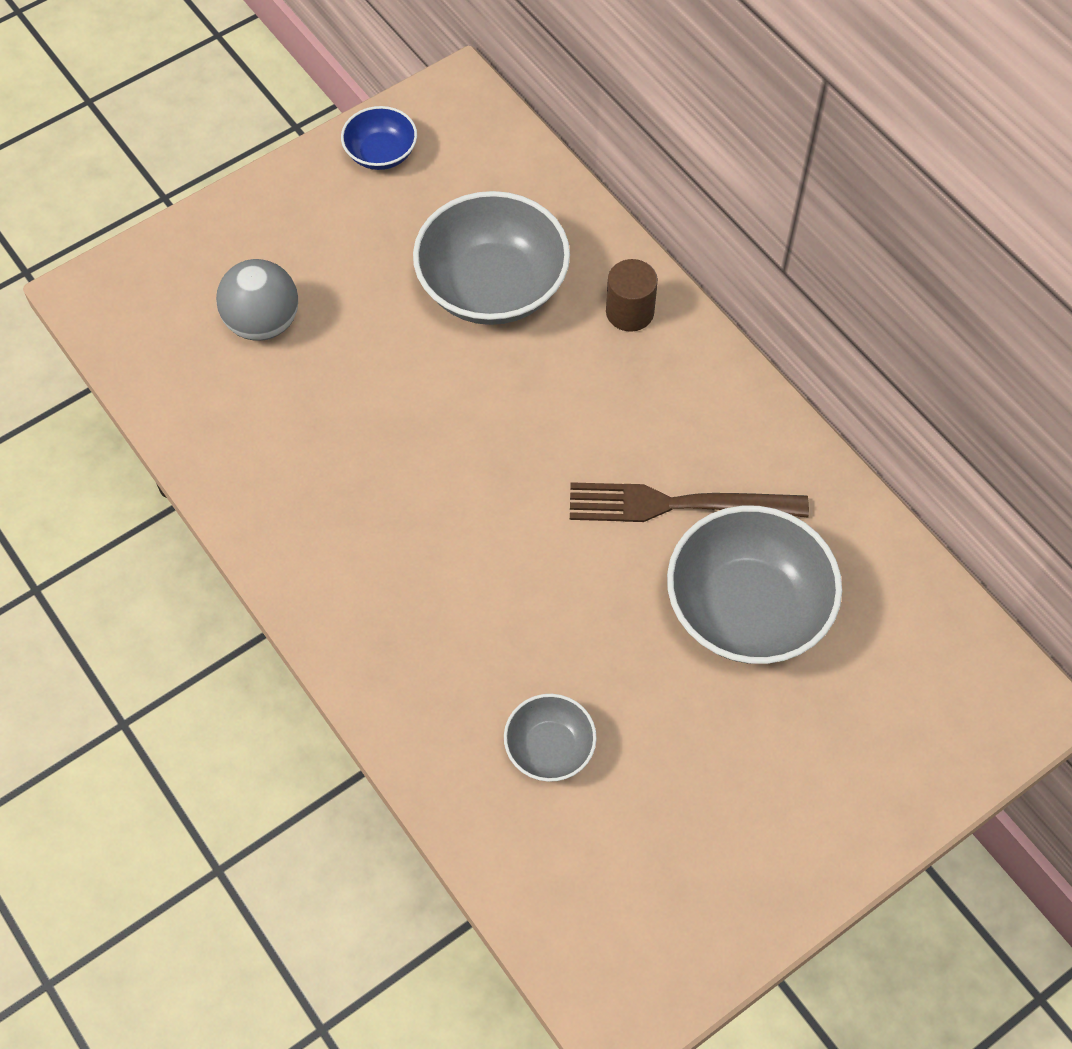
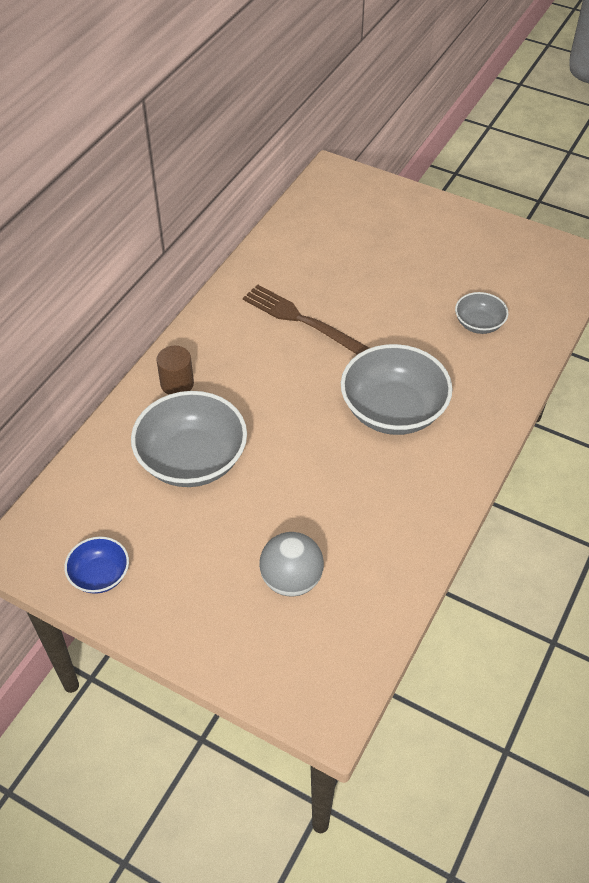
camera: 115 degrees left, 10 degrees down
brown fork [570,482,809,522] -> brown fork turned 150 degrees clockwise [243,284,369,355]
grey bowl [667,506,842,664] -> grey bowl moved to [341,344,453,435]

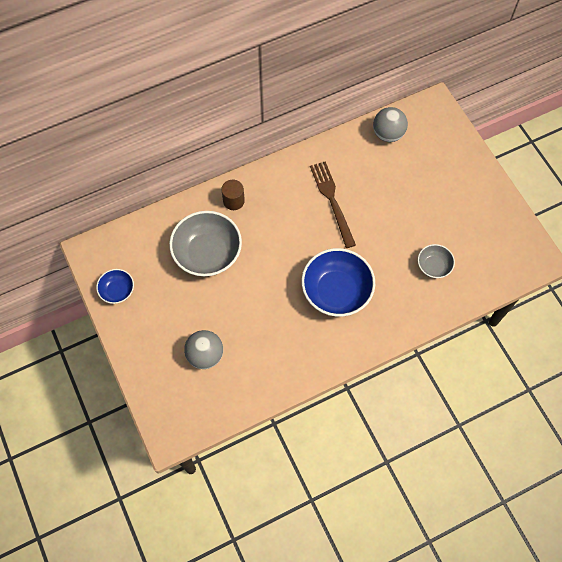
camera: 35 degrees right, 15 degrees up
grey bowl [341,344,453,435] -> blue bowl [301,248,375,317]
none -> grey ball [373,107,408,142]

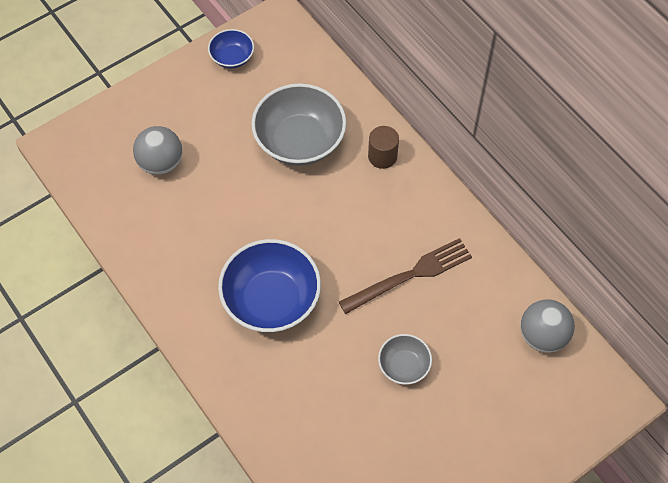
camera: 80 degrees right, 5 degrees down
grey bowl [418,244,455,278] -> grey bowl moved to [378,334,432,385]

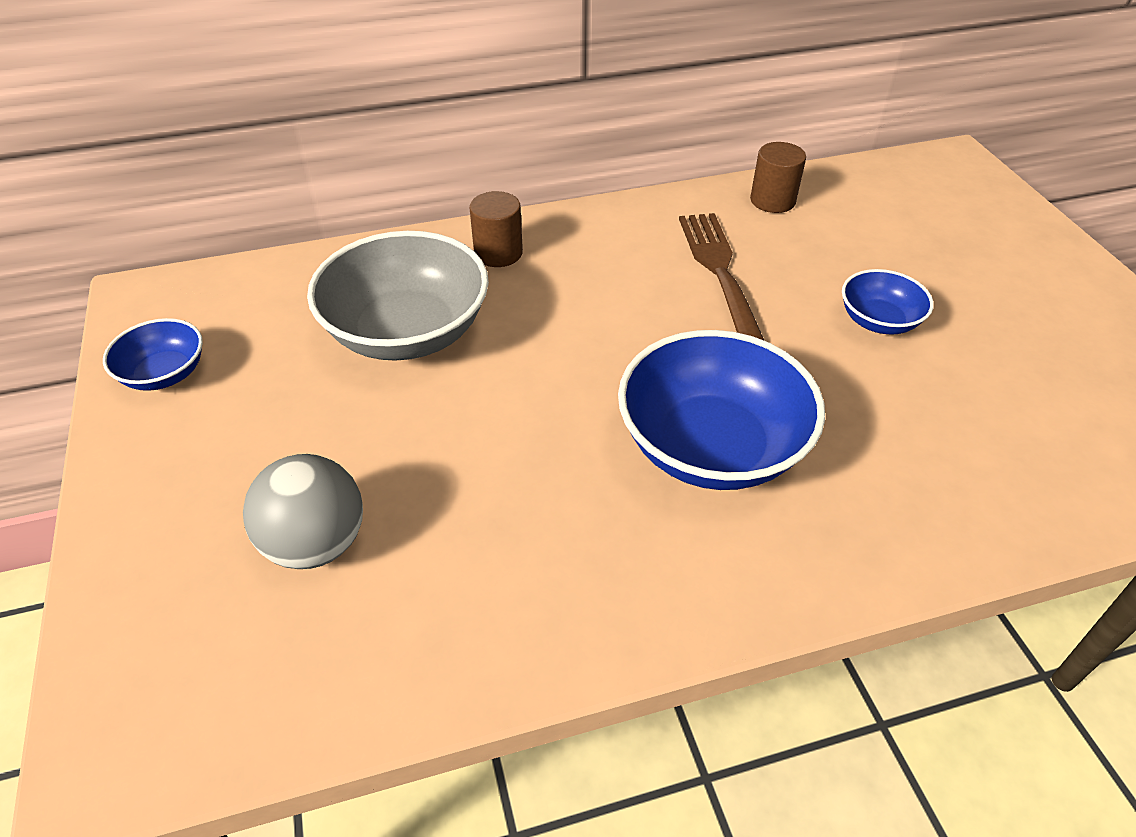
camera: 70 degrees left, 15 degrees down
grey bowl [378,334,432,385] -> blue bowl [842,269,934,335]
grey ball [520,299,575,353] -> none
none -> brown cylinder [750,142,806,213]

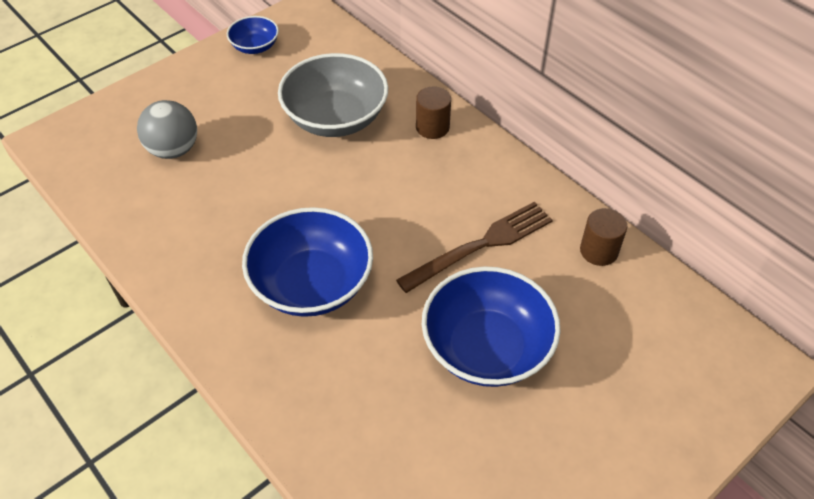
camera: 65 degrees right, 5 degrees up
blue bowl [842,269,934,335] -> blue bowl [422,266,561,387], size x1.93

